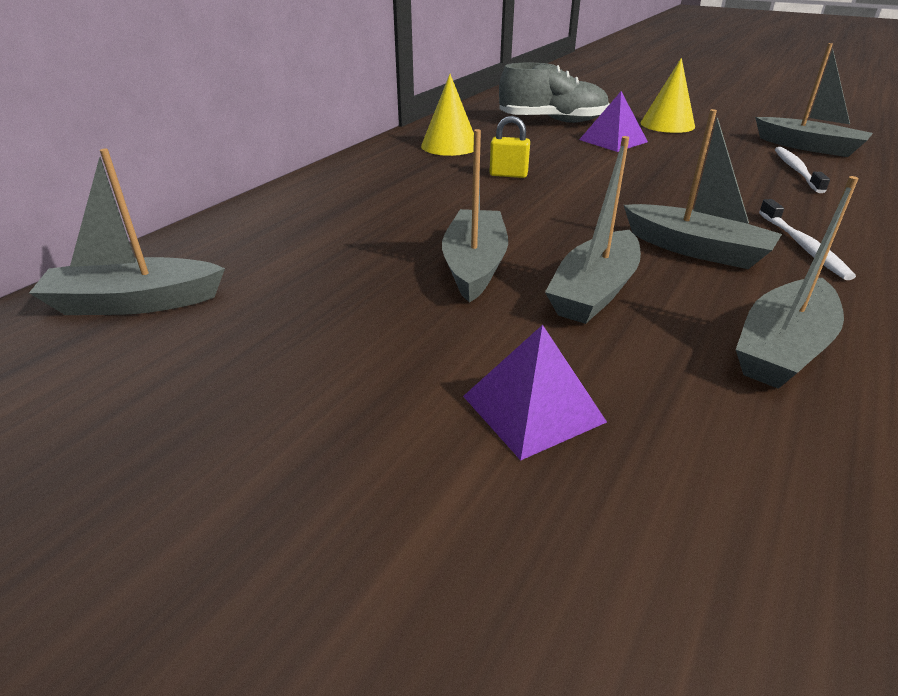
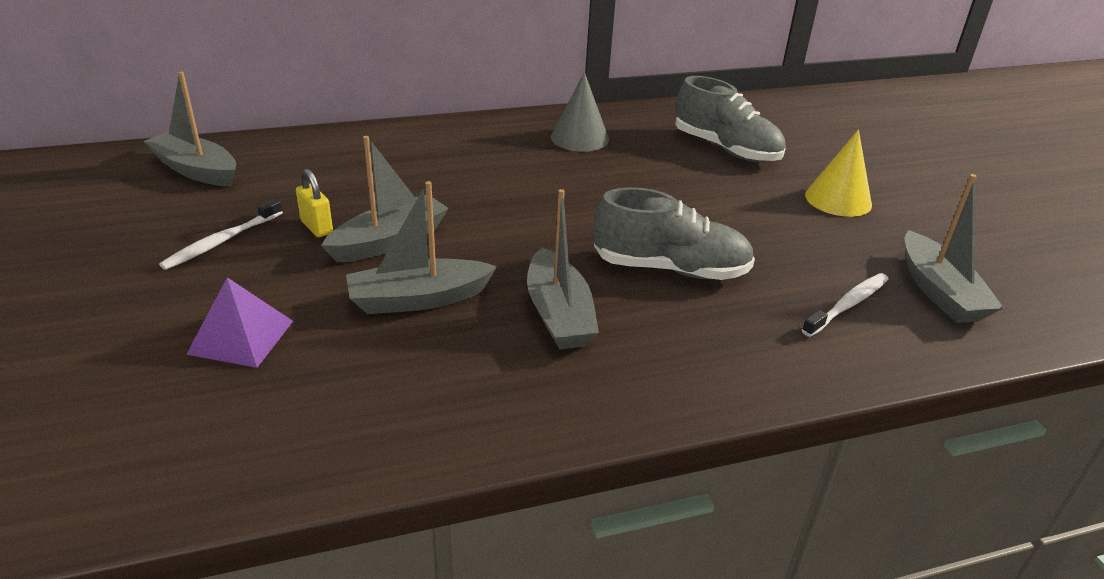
camera: 40 degrees right, 0 degrees up
yellow cone [421,74,474,156] -> grey cone [551,72,609,152]
yellow padlock [489,116,530,178] -> yellow padlock moved to [296,169,333,237]
purple pyramid [579,91,648,152] -> none
grey boat [736,176,859,389] -> none
white toothbrush [759,199,856,280] -> white toothbrush moved to [159,199,283,270]
none -> grey shoe [594,187,755,280]

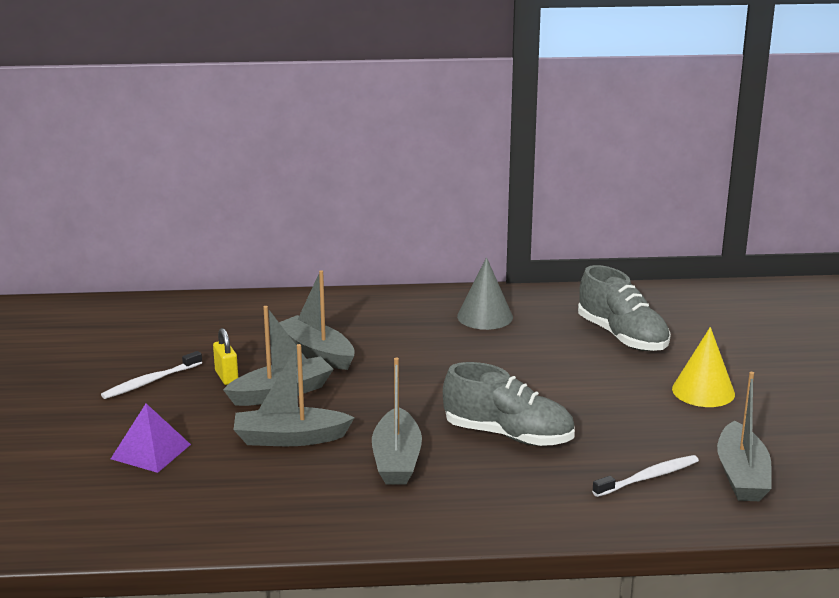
camera: 15 degrees right, 10 degrees down
grey boat [144,71,236,186] -> grey boat moved to [279,270,355,370]

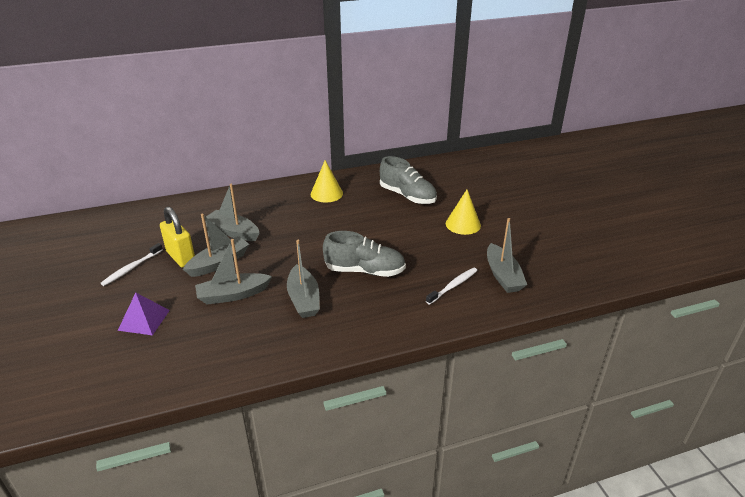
camera: 15 degrees left, 10 degrees up
yellow padlock [213,328,238,385] -> yellow padlock [160,206,195,267], size x1.73
grey cone [457,257,513,330] -> yellow cone [311,160,343,202]

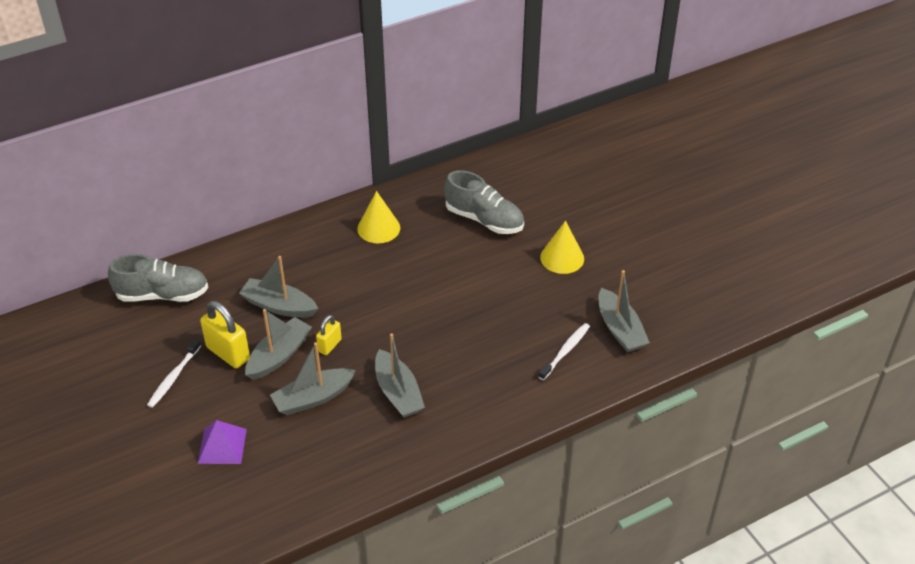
camera: 10 degrees left, 10 degrees up
grey shoe [323,231,406,277] -> grey shoe moved to [108,254,208,302]
none -> yellow padlock [316,315,342,355]

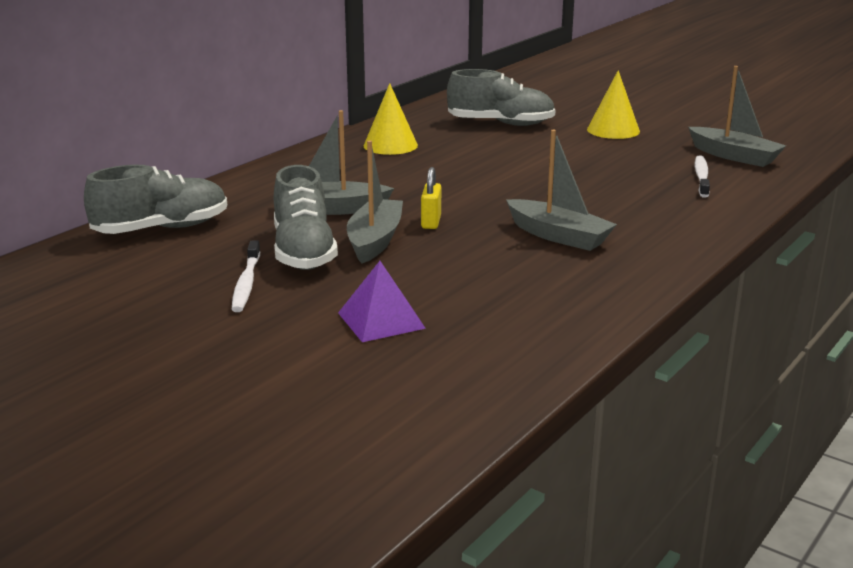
camera: 25 degrees left, 20 degrees down
yellow padlock [200,301,250,368] -> grey shoe [274,165,338,270]
grey boat [270,342,356,415] -> none

